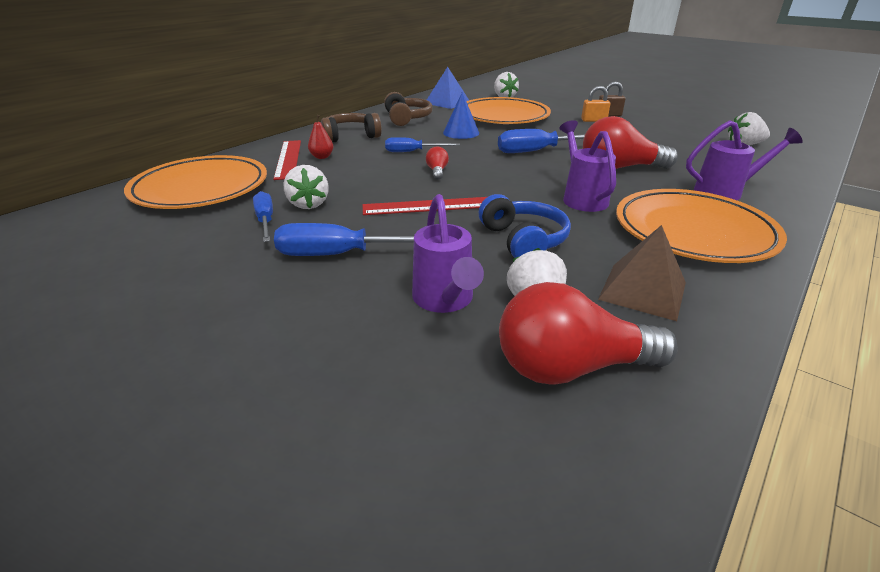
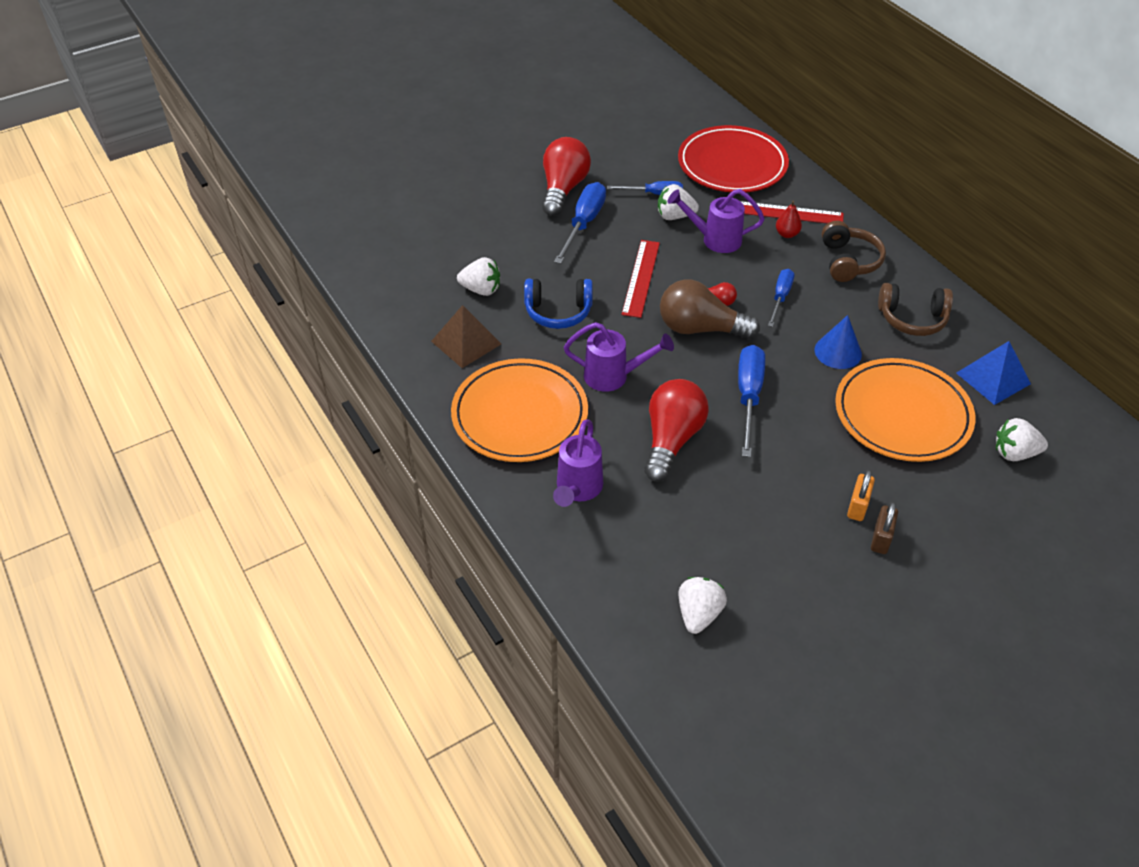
camera: 110 degrees right, 15 degrees up
orange plate [124,155,267,209] -> red plate [678,125,789,192]
purple watering can [412,194,484,313] -> purple watering can moved to [667,189,765,253]
red light bulb [499,282,678,385] -> red light bulb moved to [542,137,591,216]
none -> brown light bulb [660,279,760,339]

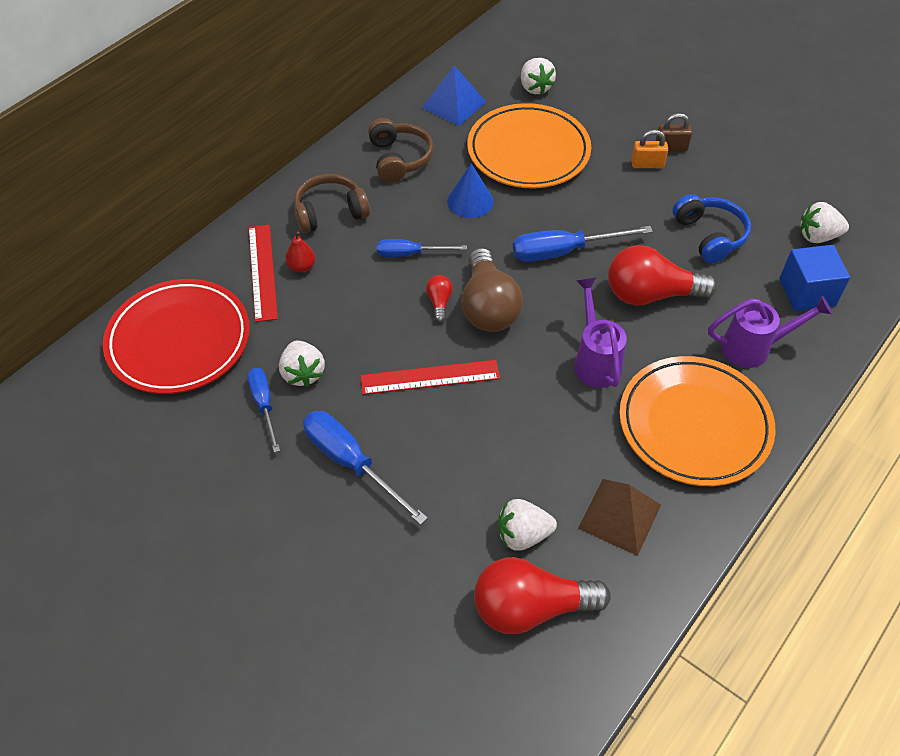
camera: 110 degrees left, 5 degrees up
white strawberry [457,257,500,296] -> white strawberry turned 90 degrees counterclockwise [498,499,557,550]
blue headphones [524,279,593,329] -> blue headphones moved to [673,194,751,264]
red light bulb [542,137,591,216] -> red light bulb moved to [474,557,611,634]
blue screwdriver [554,182,606,264] -> blue screwdriver turned 45 degrees clockwise [303,411,428,525]
purple watering can [667,189,765,253] -> none
none -> blue cube [779,245,850,311]

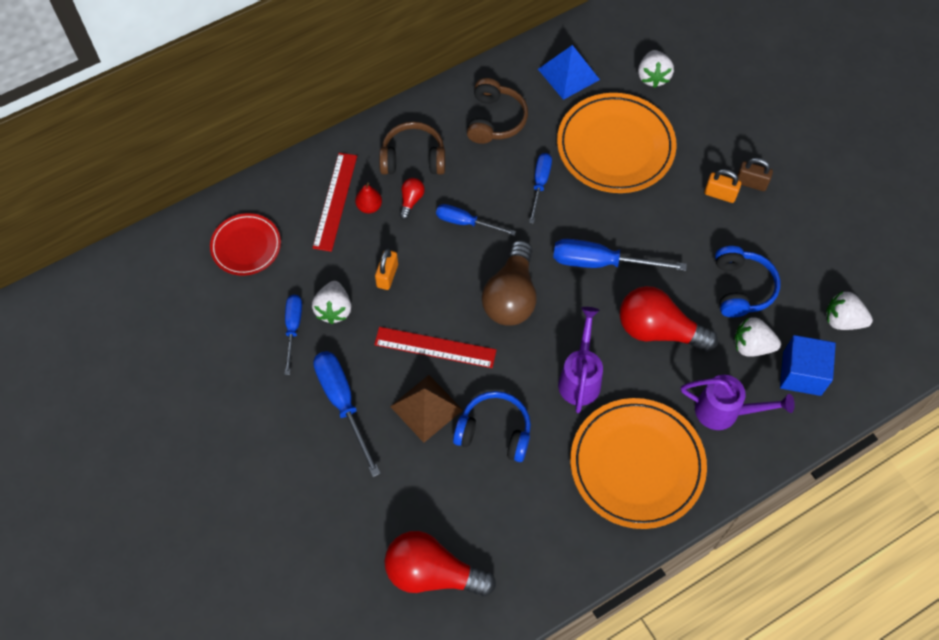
camera: 20 degrees right, 10 degrees up
red plate [103,279,250,394] -> red plate [210,213,281,275], size x0.57
red light bulb [426,275,453,323] -> red light bulb moved to [399,178,425,219]
blue cone [447,163,494,218] -> blue screwdriver [529,153,552,224]
white strawberry [498,499,557,550] -> white strawberry moved to [734,317,781,357]
brown pyramid [578,479,661,556] -> brown pyramid moved to [390,375,463,443]
none -> orange padlock [375,249,398,290]
none -> blue headphones [453,391,531,462]

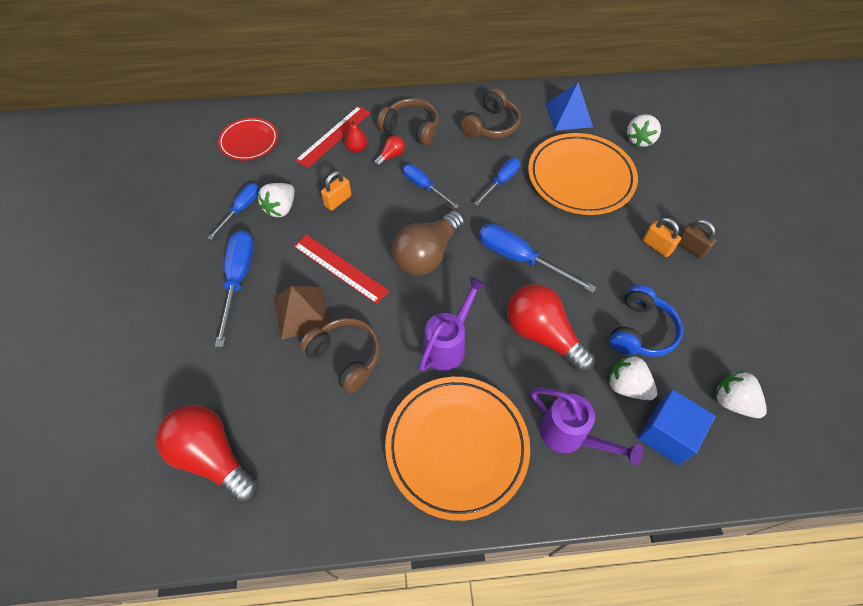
camera: 25 degrees right, 5 degrees down
blue headphones [453,391,531,462] -> brown headphones [300,318,380,394]

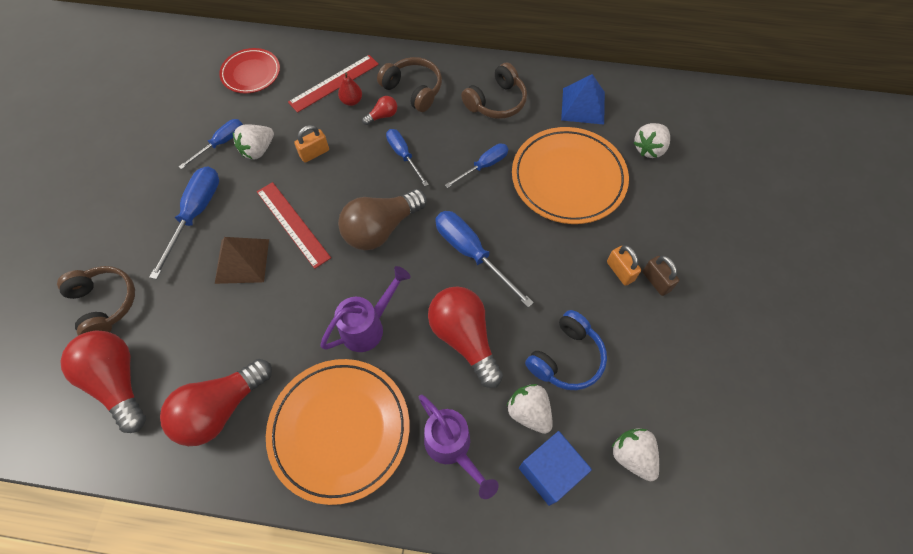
camera: 15 degrees right, 5 degrees up
brown headphones [300,318,380,394] -> brown headphones moved to [57,266,135,336]
none -> red light bulb [160,359,272,446]

